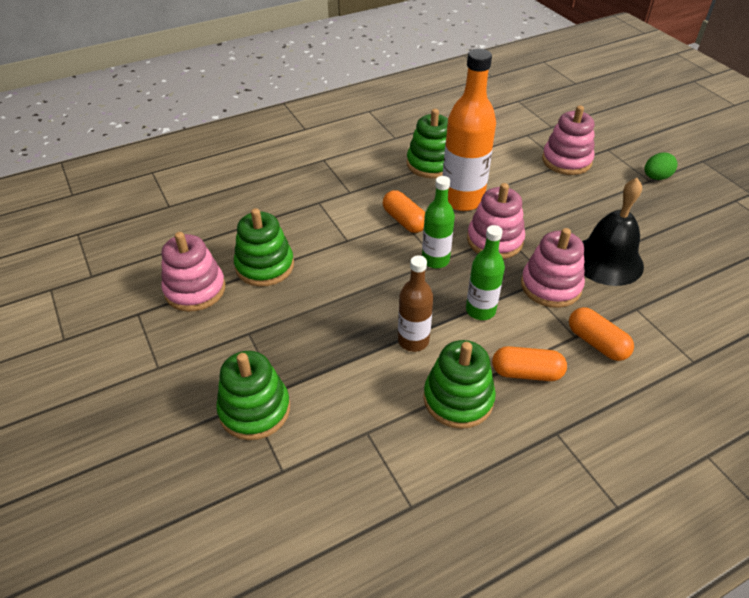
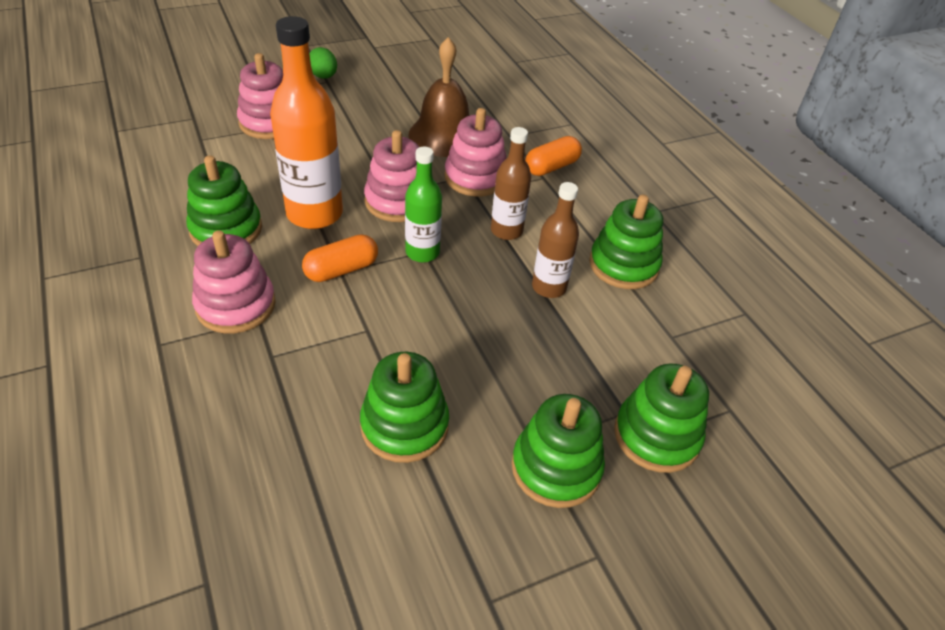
camera: 90 degrees left, 0 degrees up
pink stacking toy [161,232,226,312] -> pink stacking toy moved to [192,230,276,334]
green bottle [466,225,505,320] -> brown bottle [491,127,531,240]
orange capsule [492,346,567,381] -> none
black bell [582,178,644,286] -> brown bell [408,37,469,157]
none -> green stacking toy [511,394,605,508]

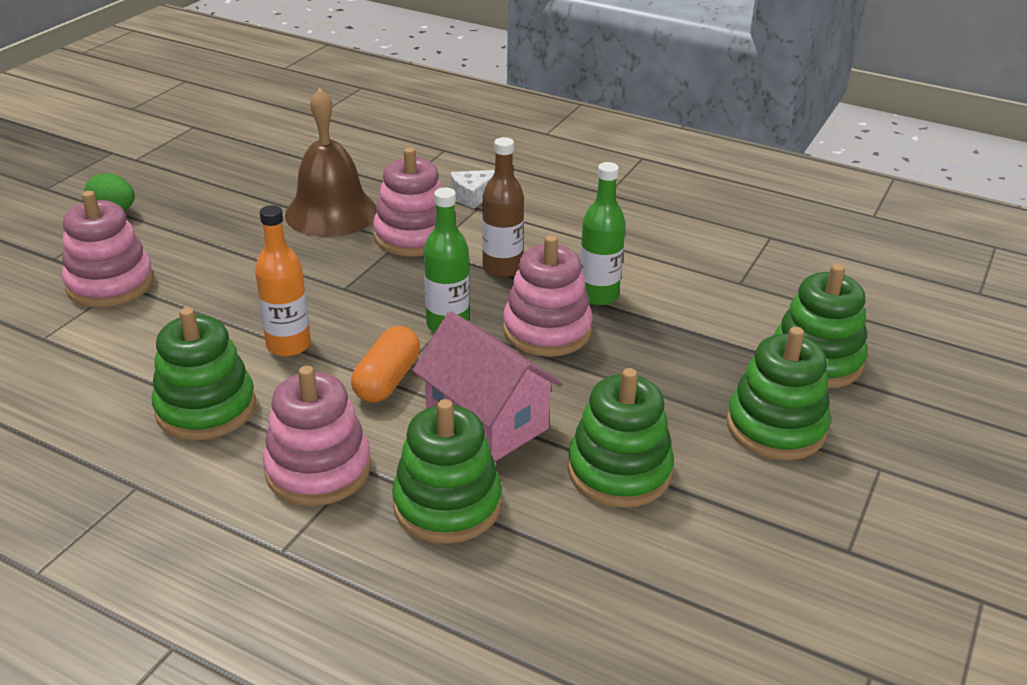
camera: 35 degrees left, 10 degrees down
orange bottle [270,16,343,229] -> orange bottle [255,205,311,357], size x0.59
pink stacking toy [364,130,419,222] -> pink stacking toy moved to [503,235,593,357]
orange capsule [525,136,582,176] -> white cheese [451,170,495,209]
brown bottle [532,182,579,298] -> green bottle [580,162,626,306]
green stacking toy [589,195,663,289] -> green stacking toy moved to [392,399,502,544]
none -> pink house [412,311,563,461]

